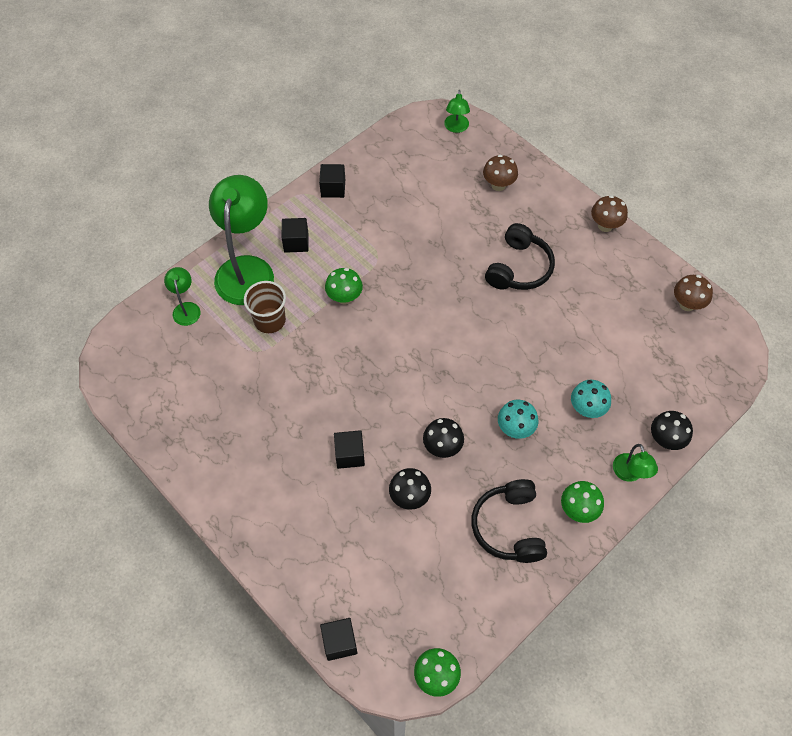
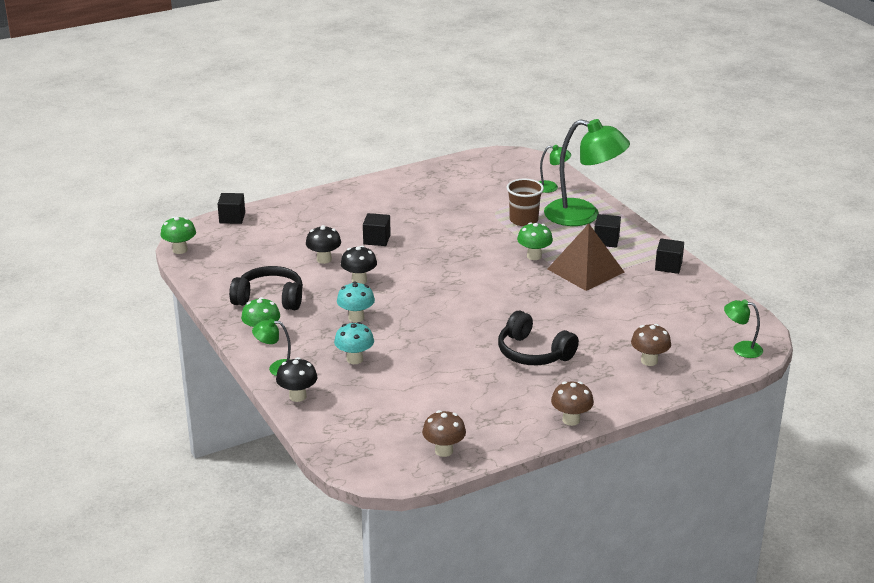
camera: 105 degrees right, 30 degrees down
none -> brown pyramid [548,224,624,291]

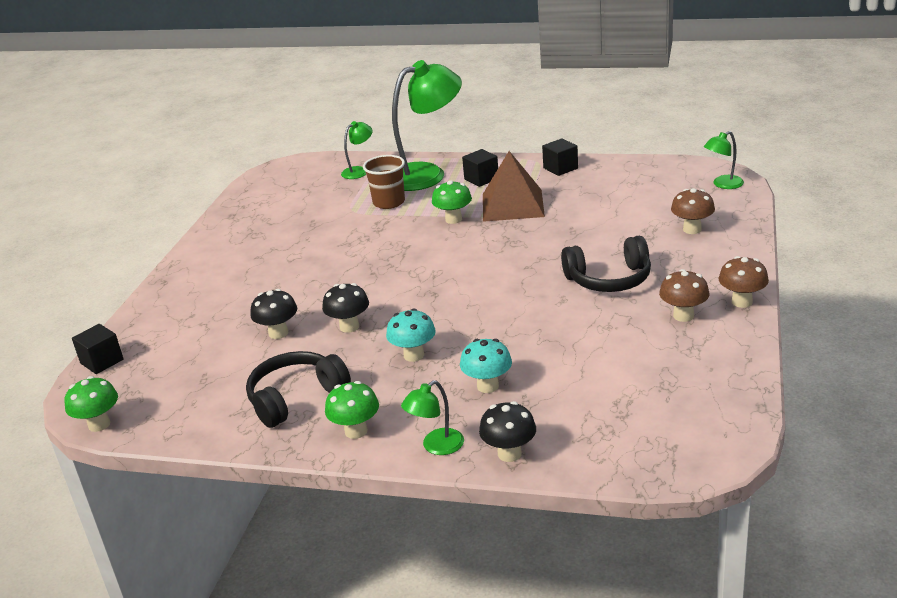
camera: 45 degrees left, 0 degrees up
black cube [363,213,391,246] -> none
brown mushroom [422,410,466,457] -> brown mushroom moved to [659,269,709,322]

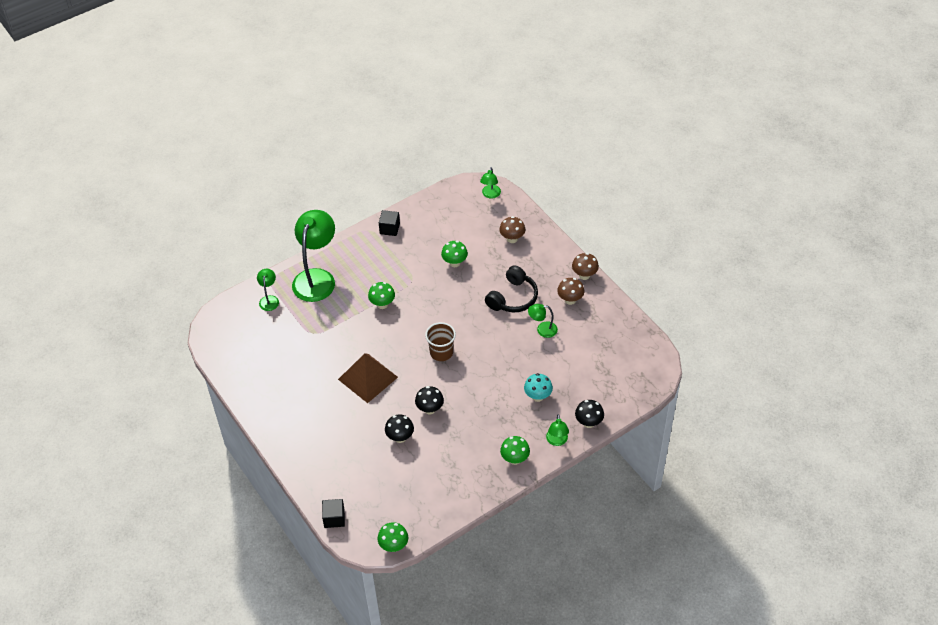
camera: 50 degrees left, 20 degrees up
black headphones [246,351,351,428] -> none
brown cup [363,155,405,209] -> brown cup moved to [425,322,456,361]
turquoise mushroom [386,308,436,362] -> none
black cube [462,149,498,187] -> none
brown pyramid [483,151,545,222] -> brown pyramid moved to [338,353,398,403]
none -> green mushroom [441,241,468,267]
none -> green lamp [528,304,558,338]

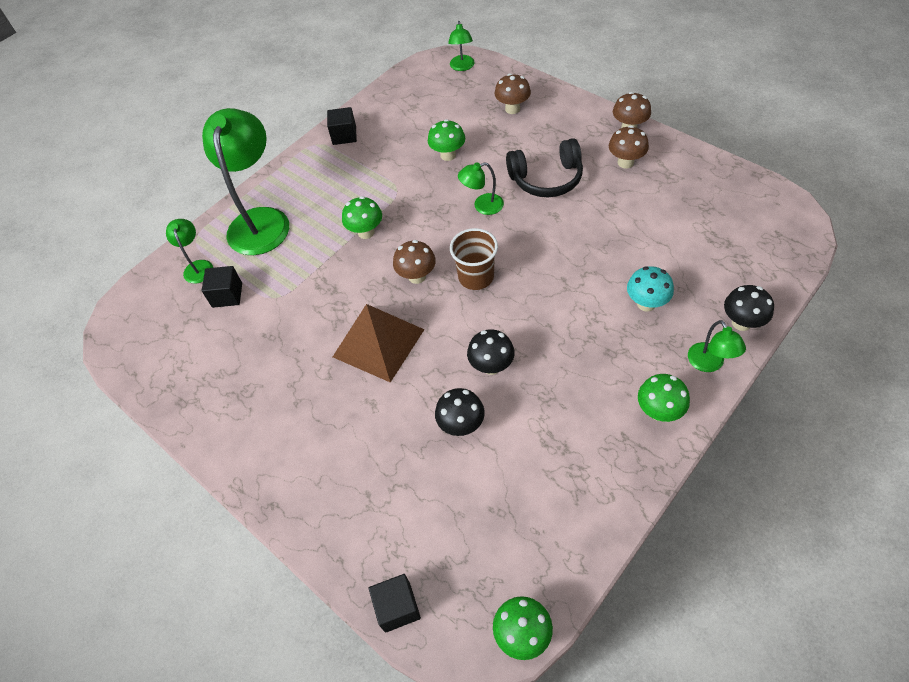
camera: 10 degrees left, 5 degrees up
black headphones [485,265,538,312] -> black headphones turned 60 degrees clockwise [506,138,583,197]
green lamp [528,304,558,338] -> green lamp moved to [458,162,504,215]
none -> black cube [202,266,242,308]
none -> brown mushroom [393,240,436,284]

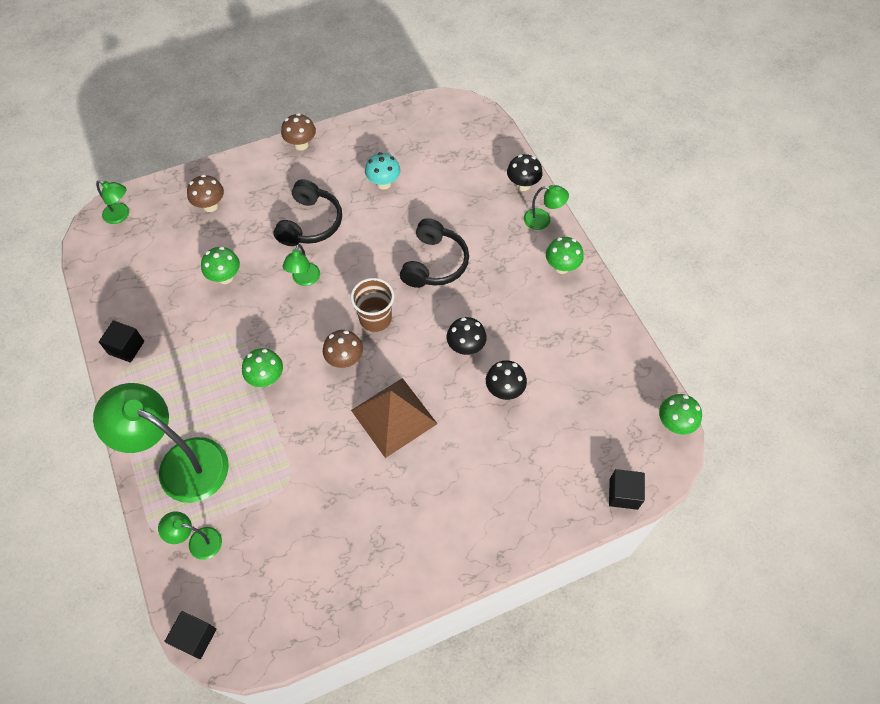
camera: 70 degrees left, 5 degrees up
black cube [202,266,242,308] -> black cube moved to [164,611,217,659]
brown mushroom [609,126,649,169] -> none
turquoise mushroom [627,266,674,312] -> turquoise mushroom moved to [365,152,400,190]
none -> black headphones [400,218,469,288]

